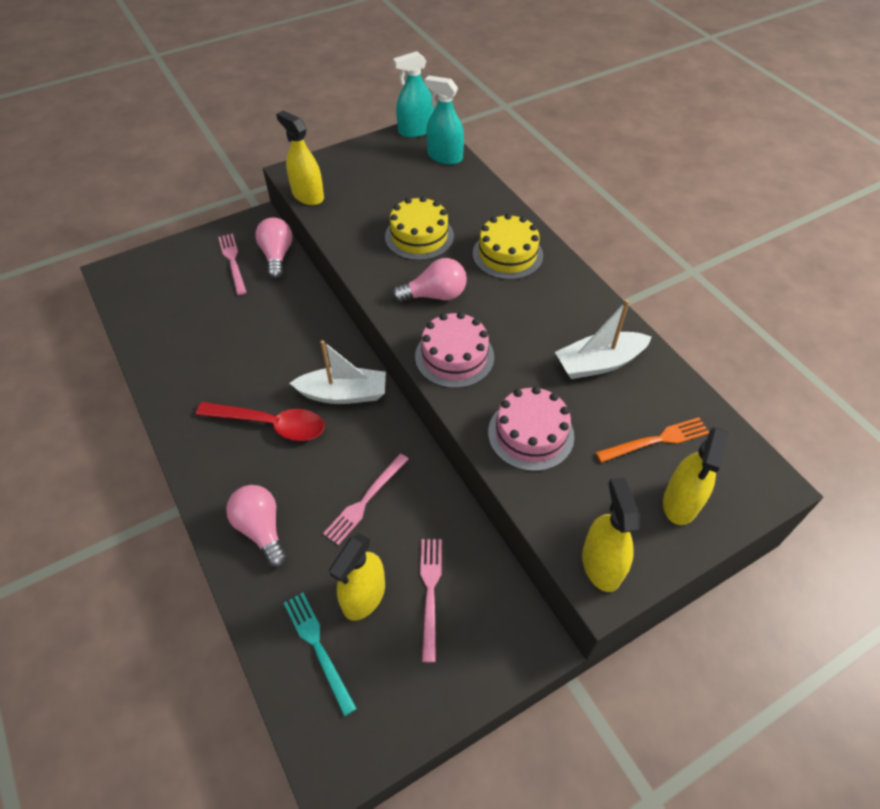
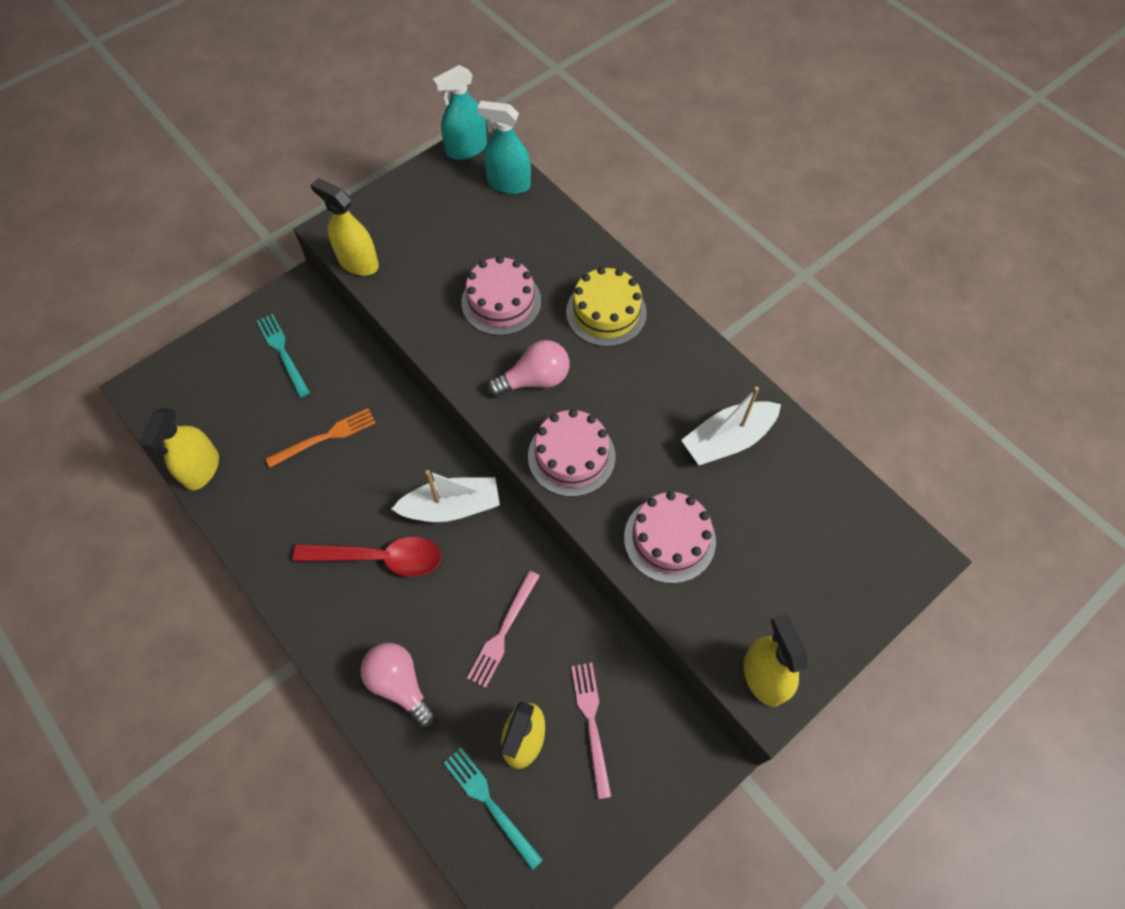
camera: 10 degrees left, 10 degrees up
pink fork [218,234,247,295] -> turquoise fork [257,314,310,398]
pink light bulb [255,217,293,279] -> none
yellow cake [385,196,454,260] -> pink cake [461,256,541,336]
orange fork [596,417,709,463] -> orange fork moved to [266,408,376,468]
yellow spray bottle [663,427,729,525] -> yellow spray bottle moved to [140,408,219,490]

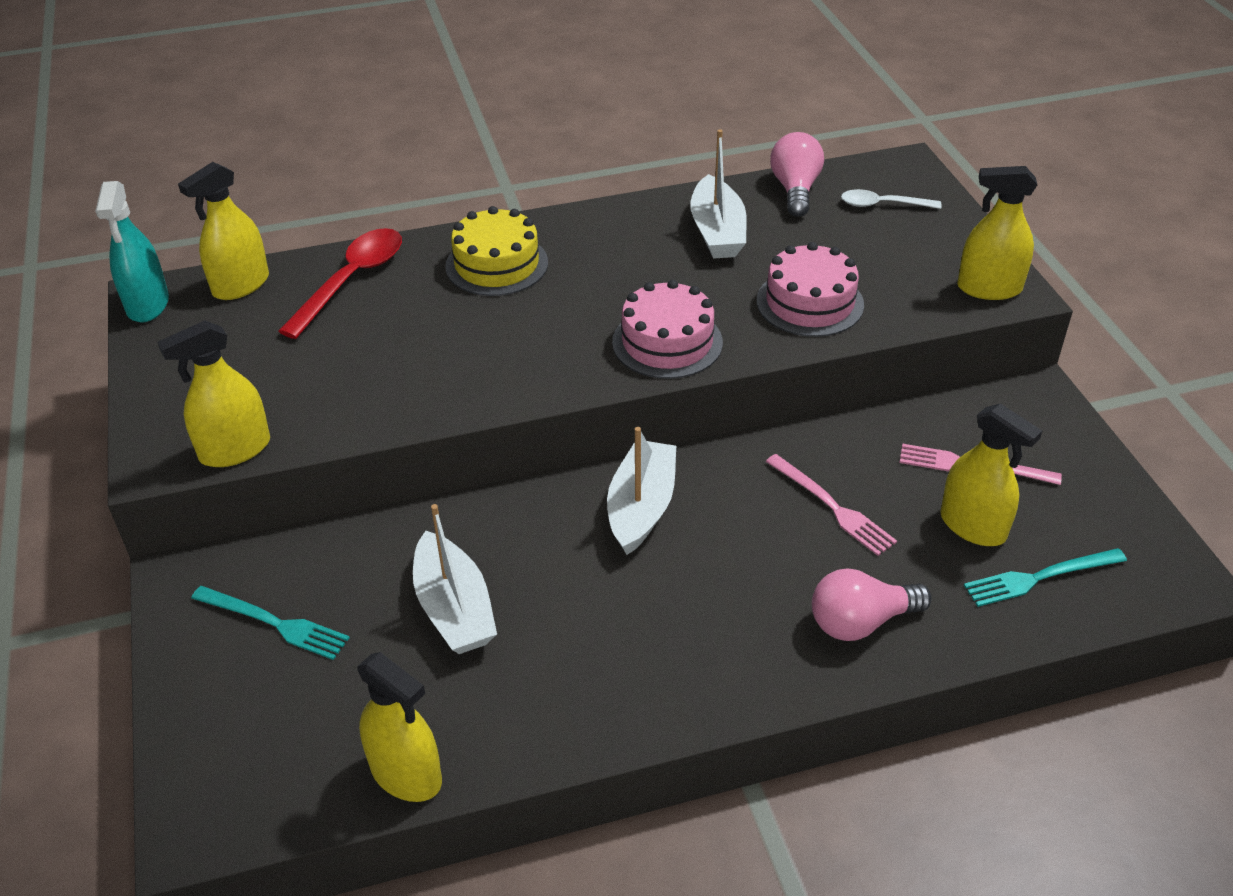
camera: 65 degrees left, 20 degrees down
turquoise fork [257,314,310,398] -> turquoise fork turned 150 degrees counterclockwise [191,586,350,660]
orange fork [266,408,376,468] -> white boat [413,504,497,654]
red spoon [293,537,442,577] -> red spoon moved to [278,228,402,339]
pink cake [461,256,541,336] -> none
turquoise spray bottle [477,101,531,194] -> yellow spray bottle [178,162,269,300]
pink light bulb [487,340,570,397] -> pink light bulb moved to [770,132,824,217]
none -> white spoon [841,189,942,209]

